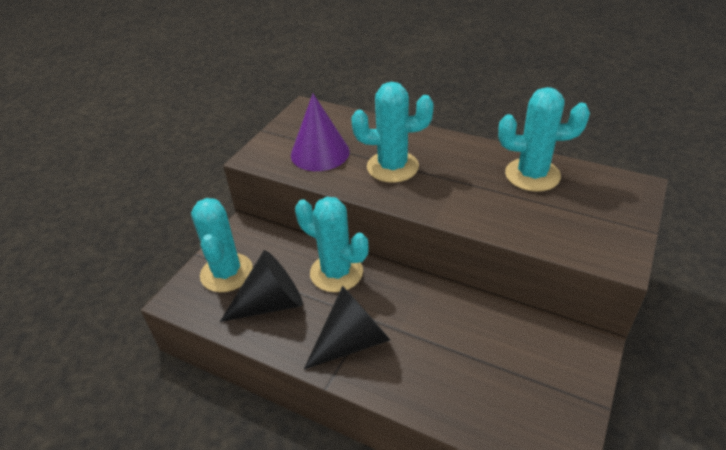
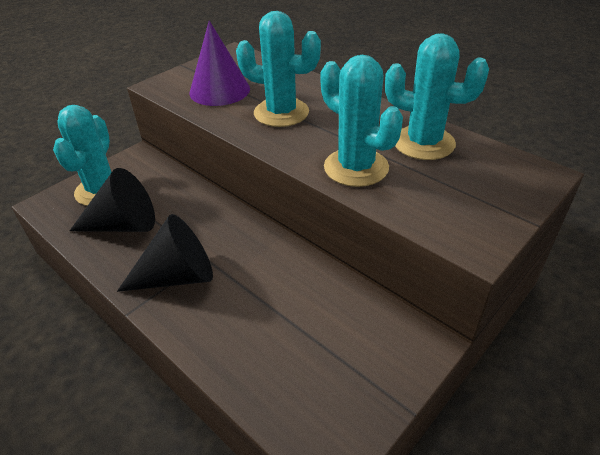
camera: 15 degrees right, 0 degrees up
turquoise cactus [295,197,369,292] -> turquoise cactus moved to [320,55,403,187]

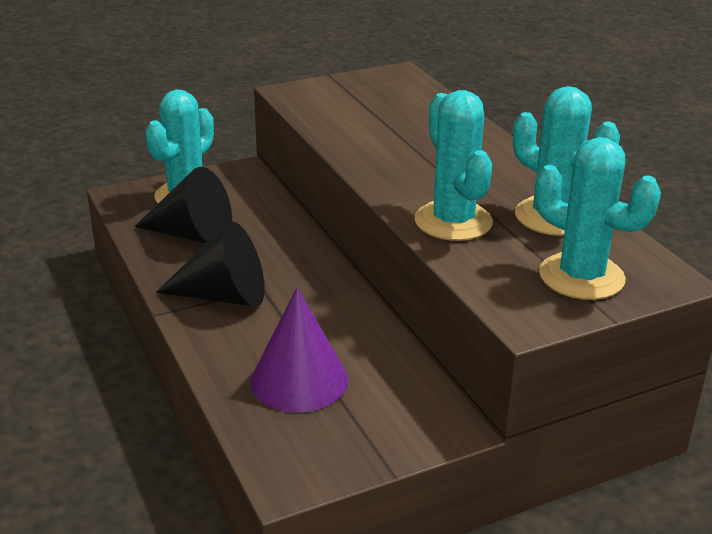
camera: 20 degrees right, 10 degrees down
purple cone [190,20,250,106] -> purple cone moved to [250,287,348,413]
turquoise cactus [236,11,321,127] -> turquoise cactus moved to [534,137,661,300]

